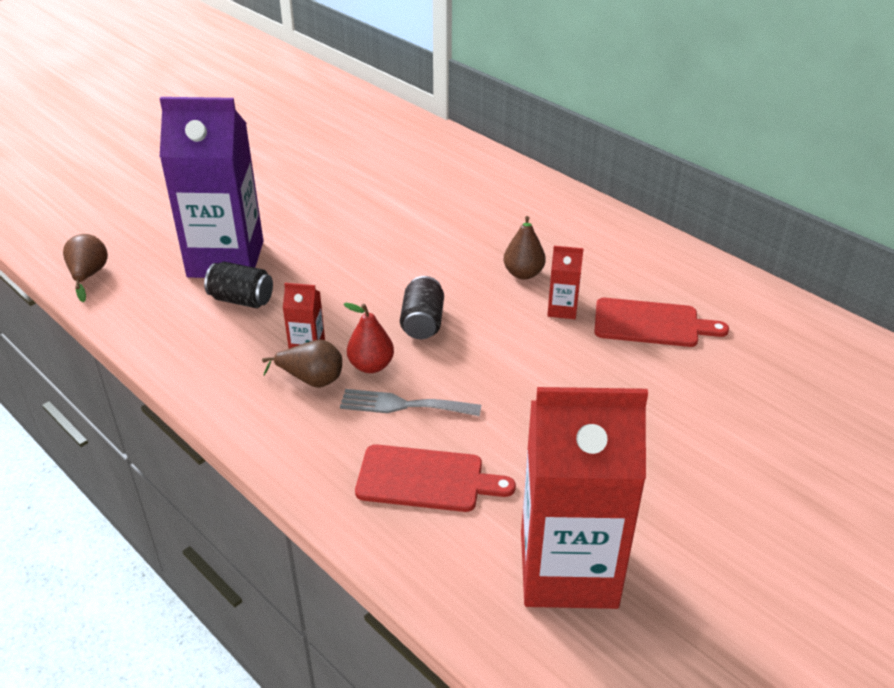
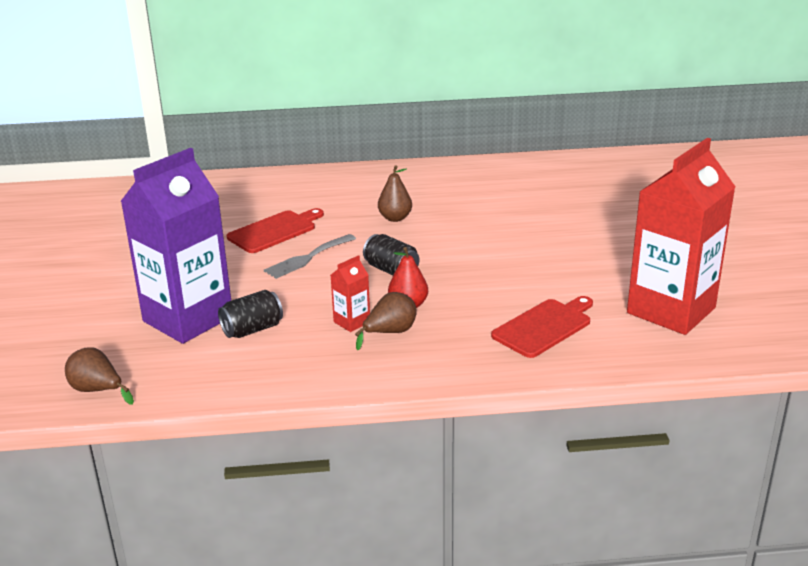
camera: 50 degrees left, 10 degrees down
grey fork [340,389,481,416] -> grey fork moved to [264,234,356,279]
red carton [547,246,584,319] -> none
red cutting board [594,298,729,347] -> red cutting board moved to [227,208,324,253]

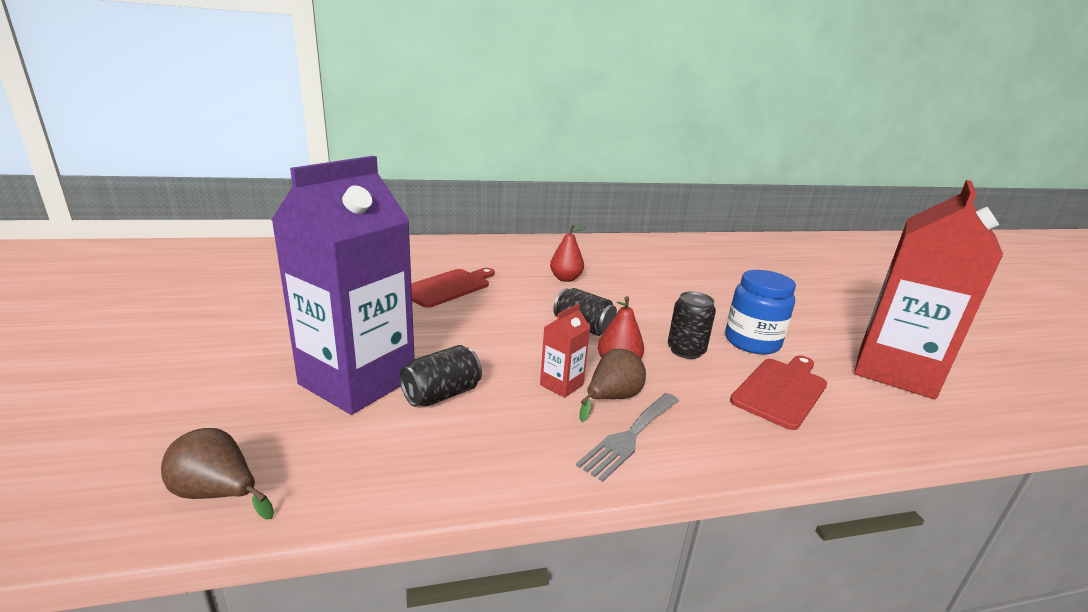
camera: 10 degrees left, 5 degrees down
grey fork [264,234,356,279] -> grey fork moved to [576,393,679,482]
brown pear [378,165,412,222] -> red pear [550,225,585,282]
none -> black can [668,291,716,359]
none -> blue jar [725,270,796,354]

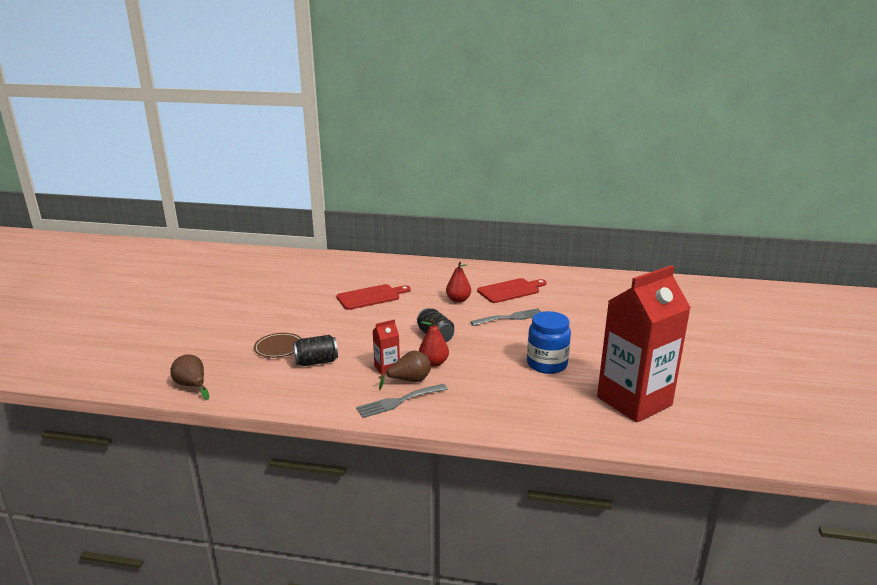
camera: 25 degrees right, 0 degrees up
purple carton [271,156,415,415] -> brown plate [254,333,302,358]
black can [668,291,716,359] -> none
red cutting board [730,356,827,430] -> red cutting board moved to [477,278,546,303]
none -> grey fork [470,308,541,326]

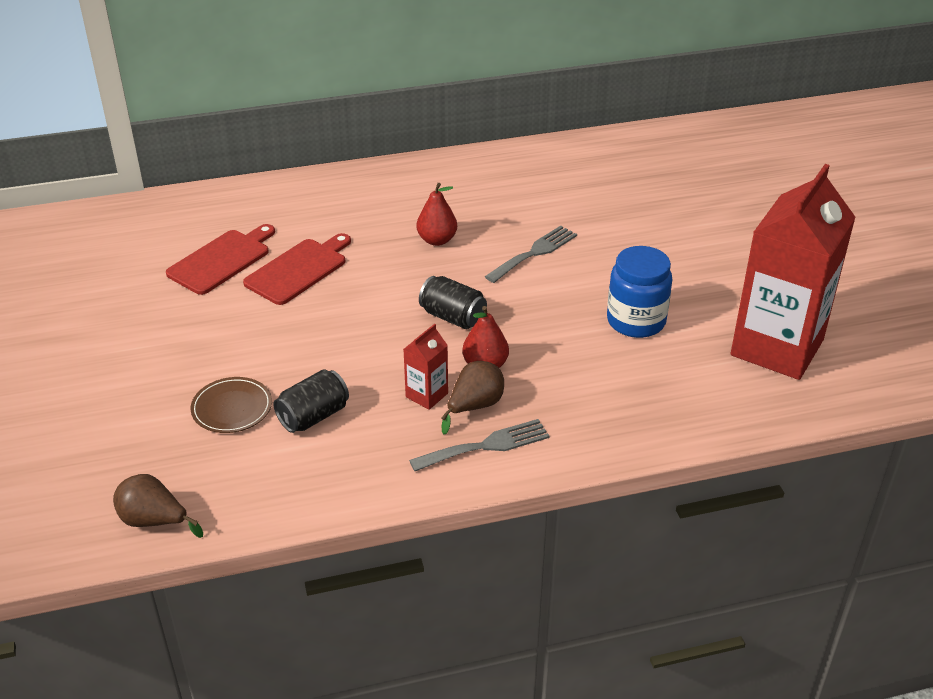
camera: 25 degrees left, 15 degrees up
grey fork [356,384,448,418] -> grey fork turned 150 degrees counterclockwise [409,419,550,471]
red cutting board [477,278,546,303] -> red cutting board moved to [166,224,275,295]

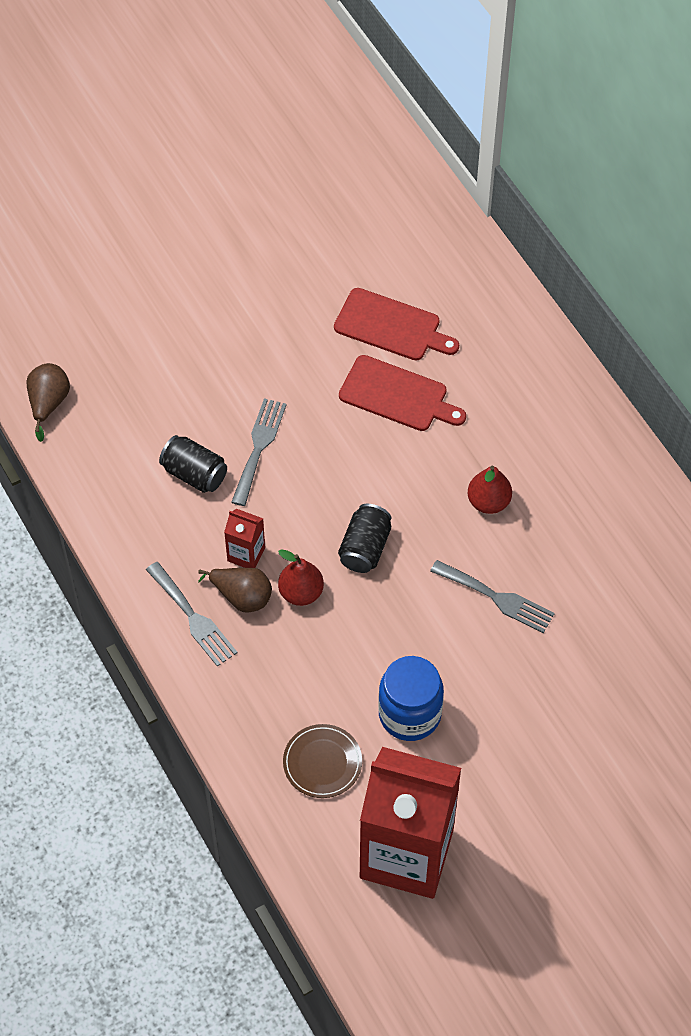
camera: 75 degrees right, 20 degrees up
brown plate [190,377,272,433] -> brown plate moved to [283,724,362,798]
none -> grey fork [231,398,286,506]

